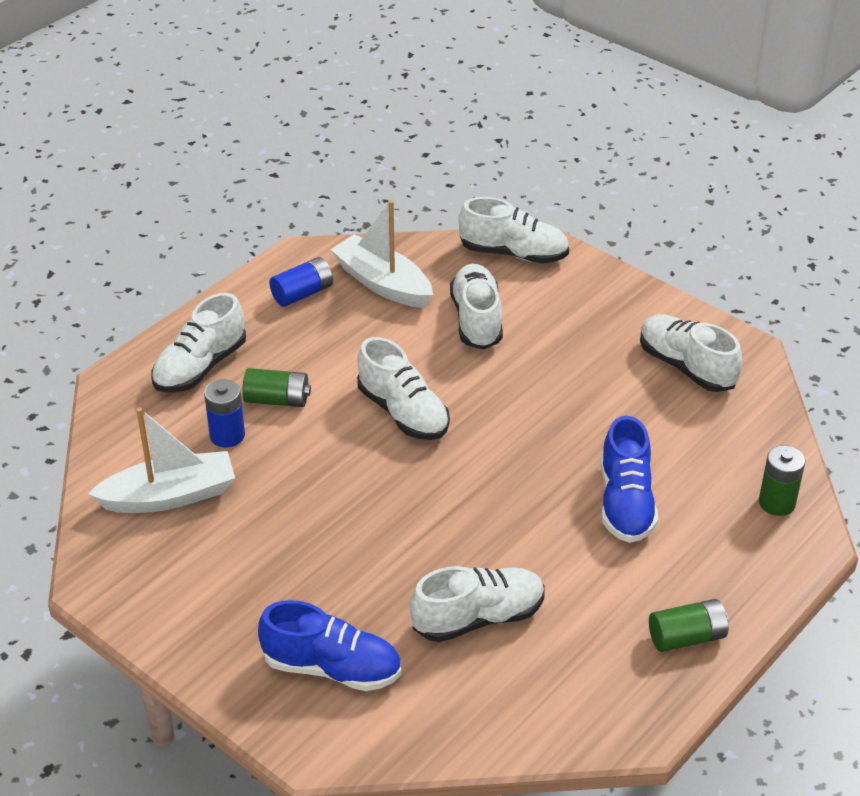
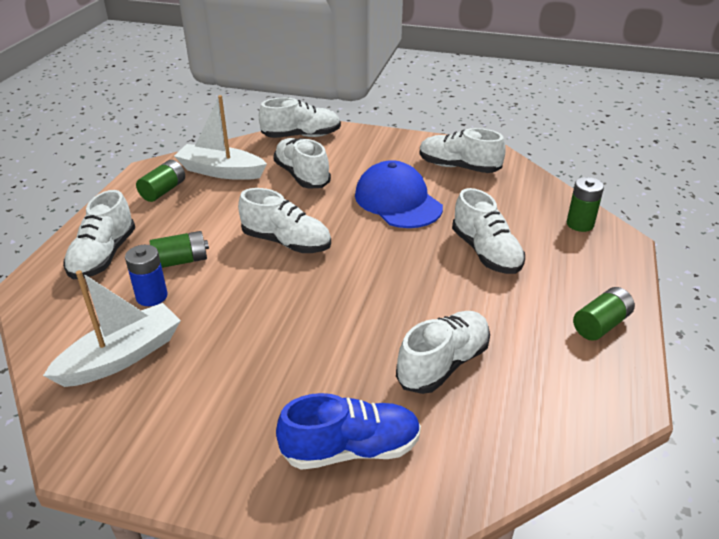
camera: 25 degrees left, 5 degrees down
blue battery [269,257,333,307] -> green battery [136,160,185,202]
blue shoe [601,416,658,543] -> white shoe [452,188,525,274]
none -> blue cap [355,160,443,228]

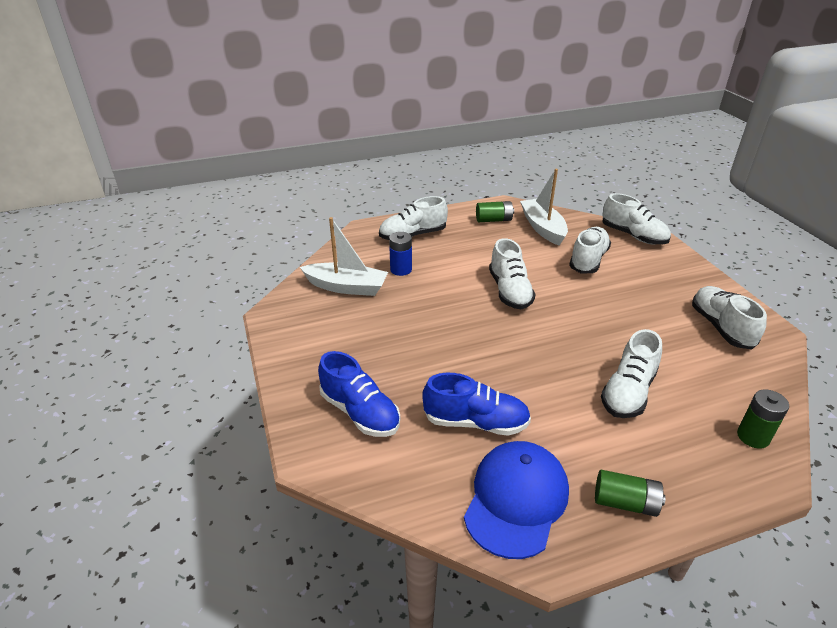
camera: 55 degrees right, 0 degrees up
green battery [150,231,209,268] -> none
blue cap [355,160,443,228] -> blue cap moved to [464,441,569,559]
white shoe [396,311,490,394] -> blue shoe [422,373,531,436]

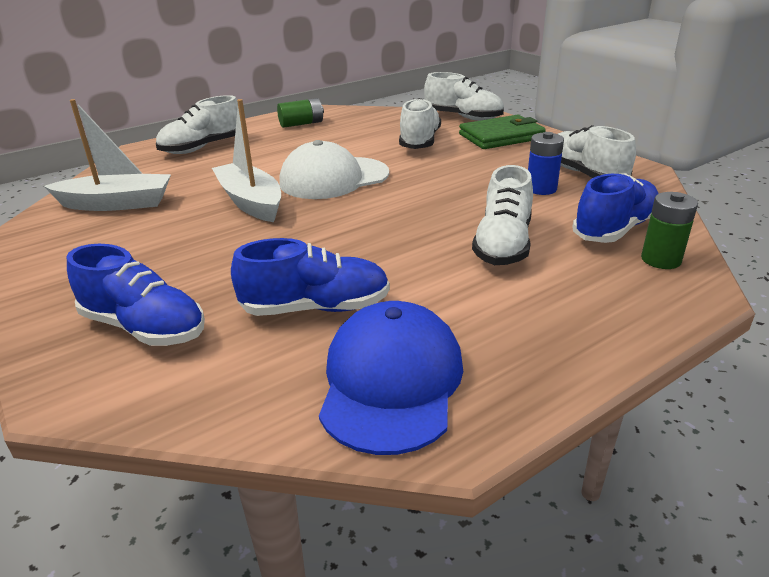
camera: 15 degrees left, 5 degrees down
blue battery [389,232,412,276] -> blue battery moved to [528,132,564,195]
white shoe [489,238,536,309] -> white cap [279,140,389,199]
white boat [520,169,568,245] -> white boat moved to [212,99,281,222]
green battery [595,470,666,517] -> none
none -> green wallet [459,115,546,149]
none -> blue shoe [572,173,659,243]

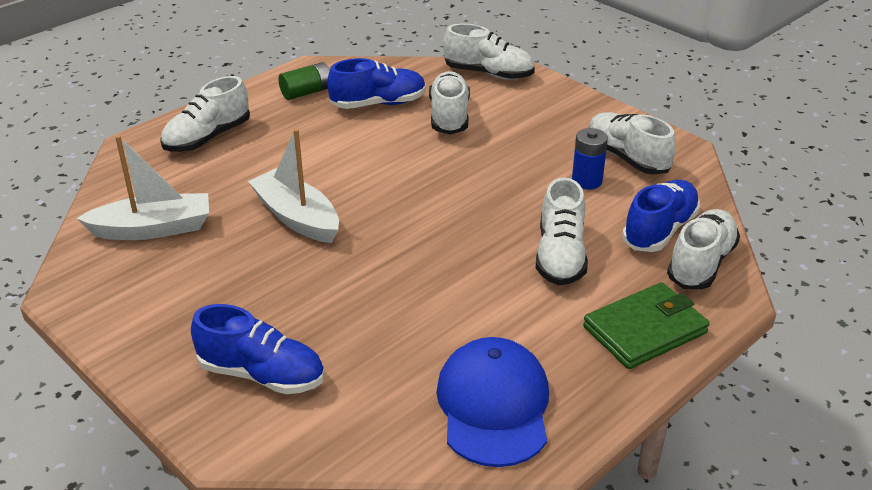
camera: 10 degrees left, 5 degrees up
blue shoe [231,238,390,316] -> blue shoe moved to [327,58,426,109]
white cap [279,140,389,199] -> none
green wallet [459,115,546,149] -> green wallet moved to [583,282,710,369]
green battery [641,192,698,269] -> white shoe [667,209,740,289]

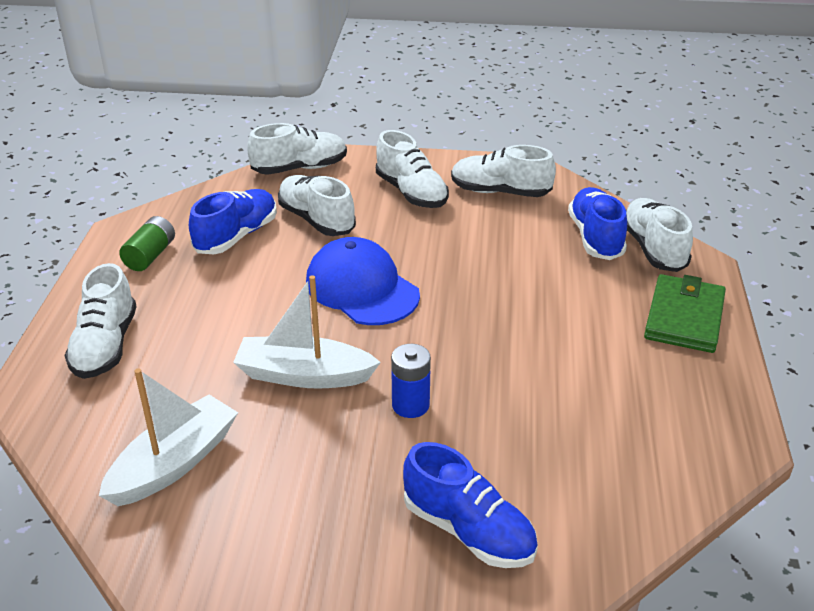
camera: 40 degrees left, 0 degrees up
blue shoe [191,304,324,394] -> blue shoe turned 60 degrees clockwise [403,442,538,568]
blue cap [436,337,549,467] -> blue cap moved to [306,237,420,325]
white shoe [536,178,588,285] -> white shoe moved to [376,130,449,208]
blue battery [572,128,608,190] -> blue battery moved to [391,344,431,418]

